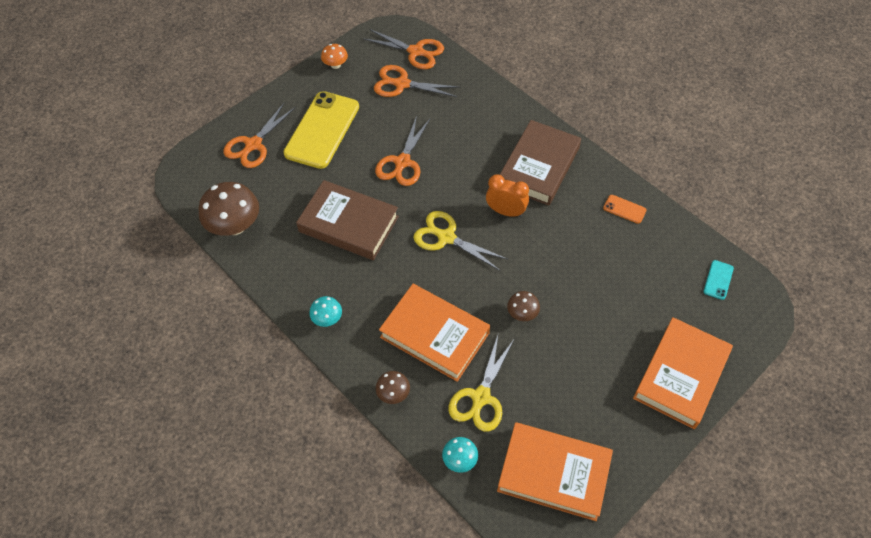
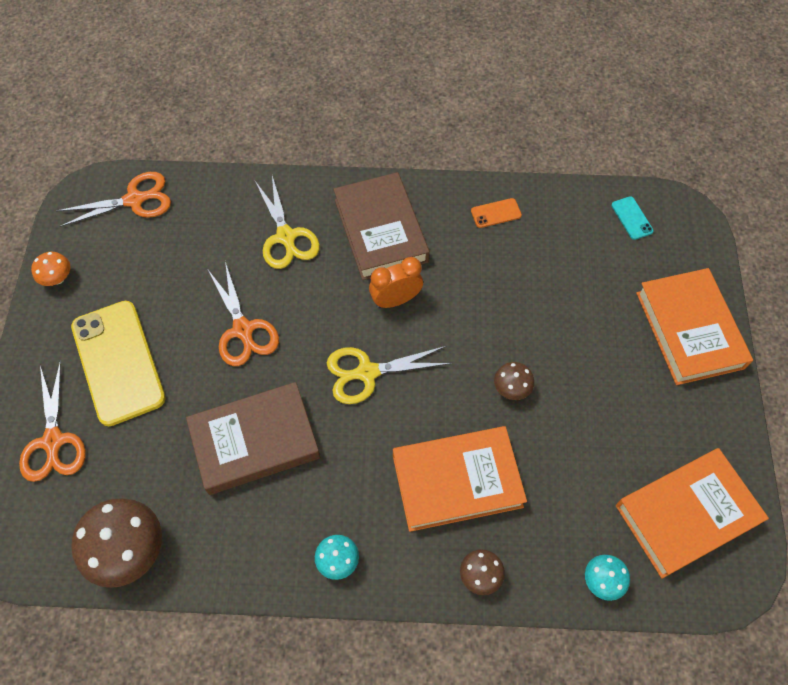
camera: 45 degrees left, 5 degrees up
orange scissors [374,65,460,97] -> none
yellow scissors [449,336,515,432] -> yellow scissors moved to [255,176,320,269]

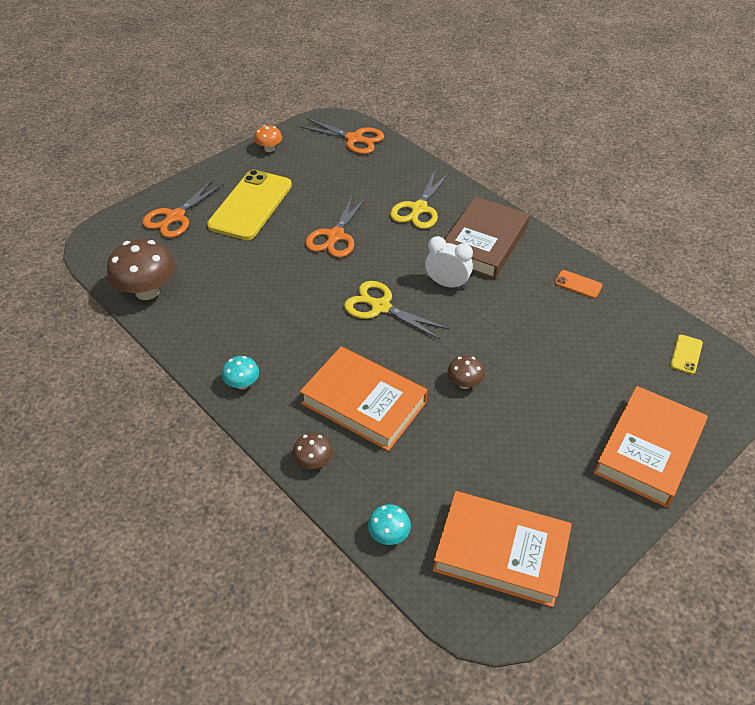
camera: 45 degrees right, 15 degrees down
brown book [186,382,320,495] -> none
orange clock [369,257,423,308] -> white clock [425,236,473,289]
turquoise phone [612,196,654,240] -> yellow phone [670,335,703,374]

